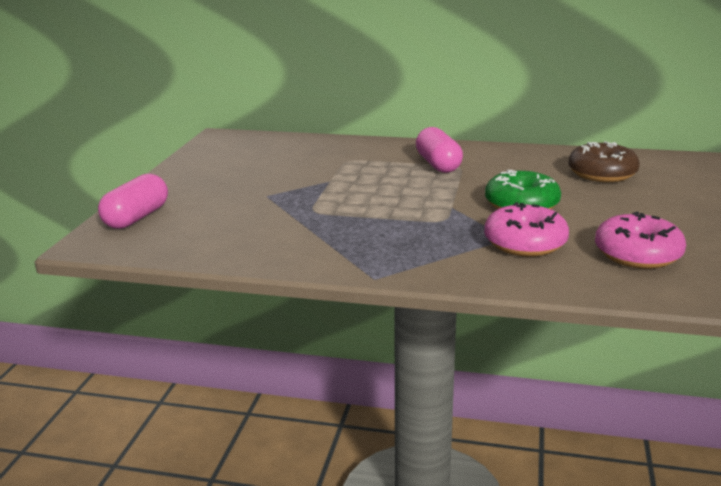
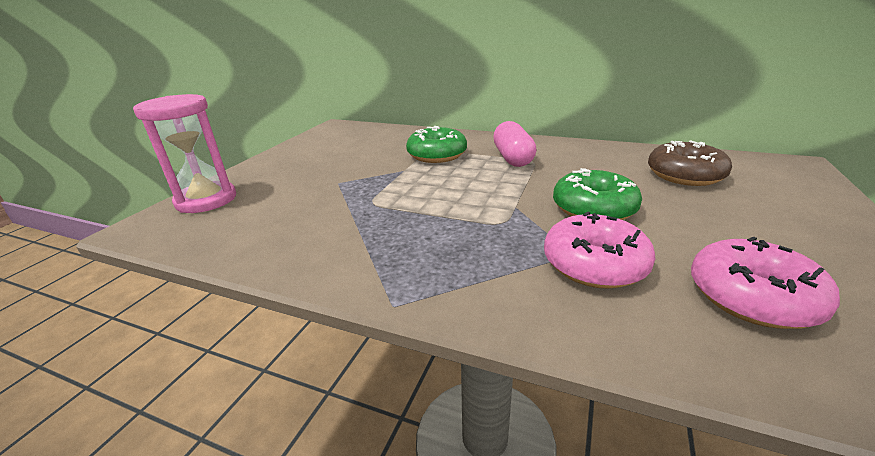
camera: 10 degrees right, 5 degrees up
pink capsule [98,174,168,229] -> pink hourglass [133,94,236,213]
none -> green donut [406,126,467,163]

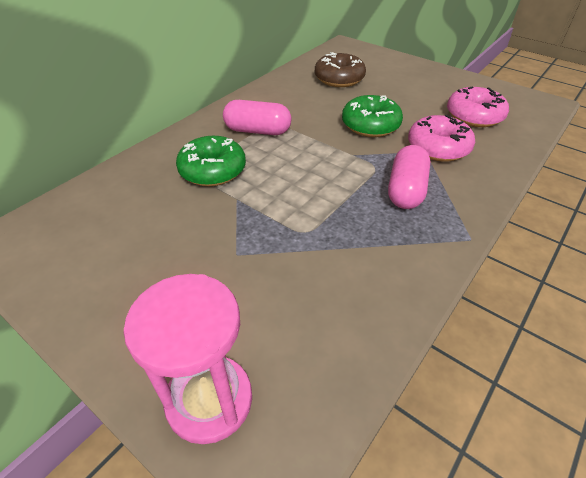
camera: 75 degrees left, 15 degrees up
none -> pink capsule [388,145,430,209]

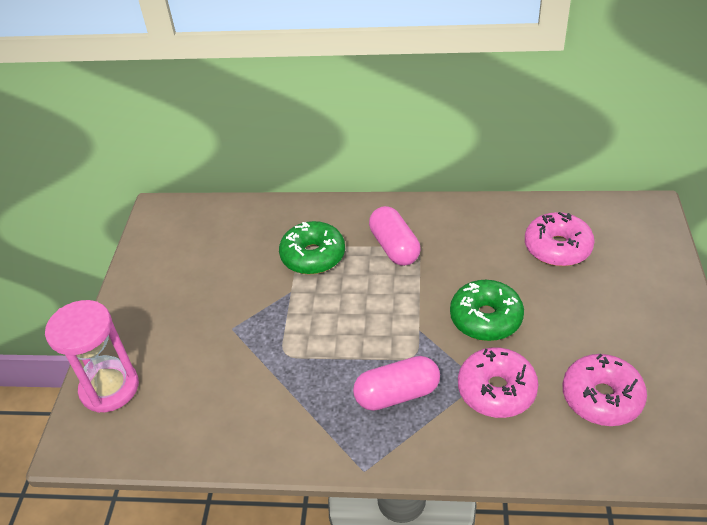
camera: 60 degrees right, 0 degrees up
brown donut [315,52,366,87] -> pink donut [525,212,595,266]

